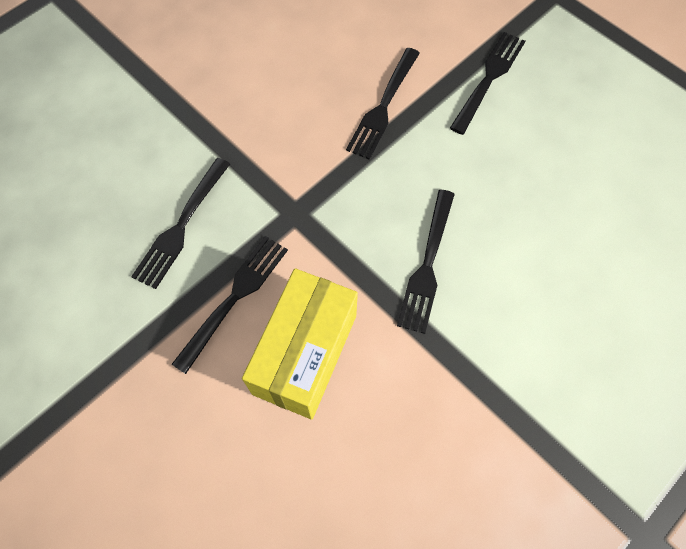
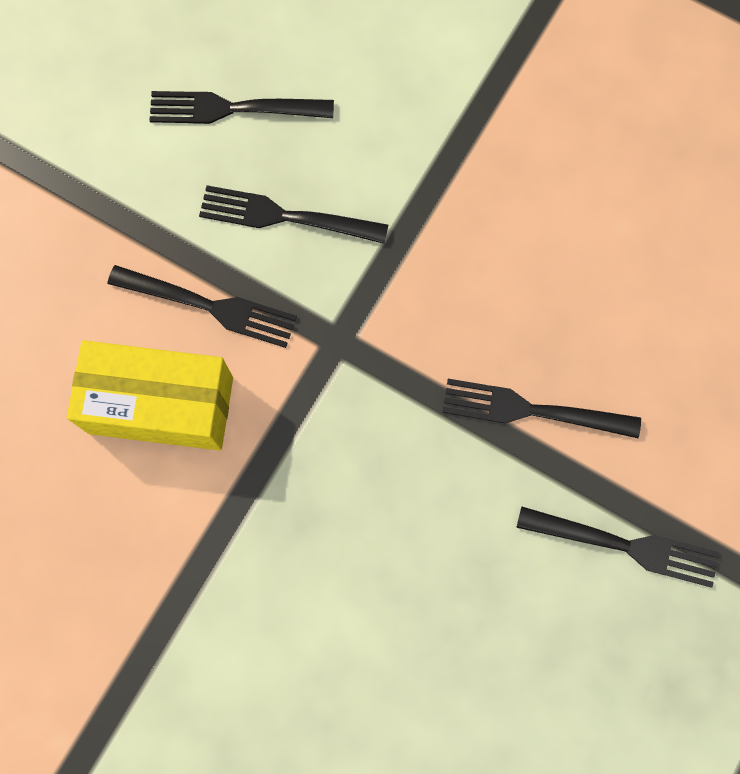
camera: 75 degrees right, 10 degrees up
black fork [397,189,455,334] -> black fork moved to [149,91,334,124]

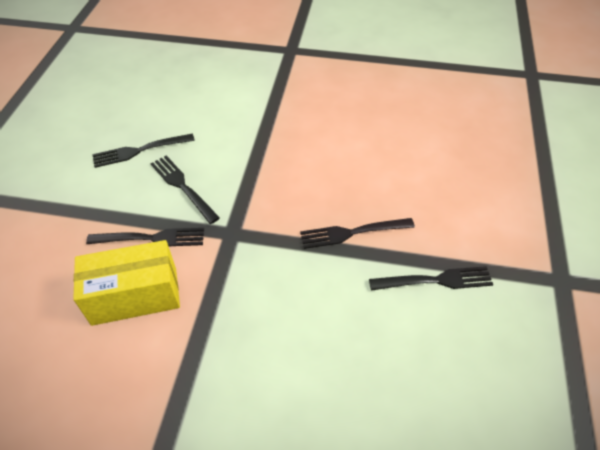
camera: 20 degrees left, 25 degrees down
black fork [199,185,388,244] -> black fork turned 60 degrees clockwise [150,156,220,224]

